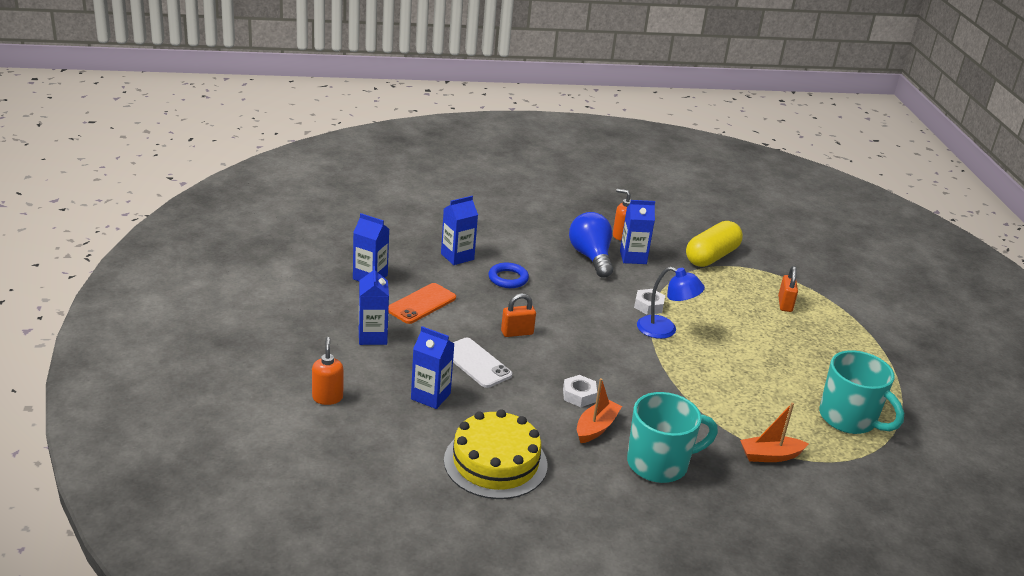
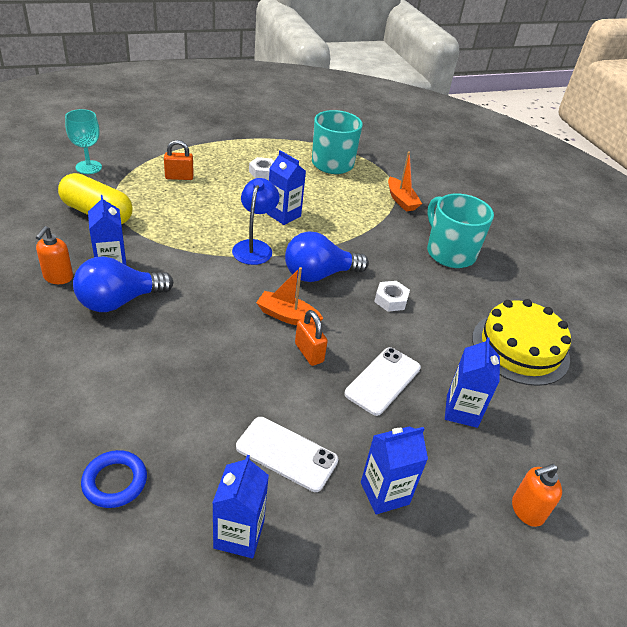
camera: 105 degrees left, 10 degrees up
orange phone [388,283,456,324] -> white phone [236,417,339,492]
blue carton [441,196,478,265] -> blue carton moved to [267,150,306,225]
blue ring [488,262,529,288] -> blue ring moved to [81,450,147,508]
orange boat [577,378,622,443] -> orange boat moved to [256,267,323,325]
white nut [634,289,665,315] -> white nut moved to [249,157,274,180]
none -> turquoise goblet [65,109,102,174]
none -> blue light bulb [285,231,369,282]

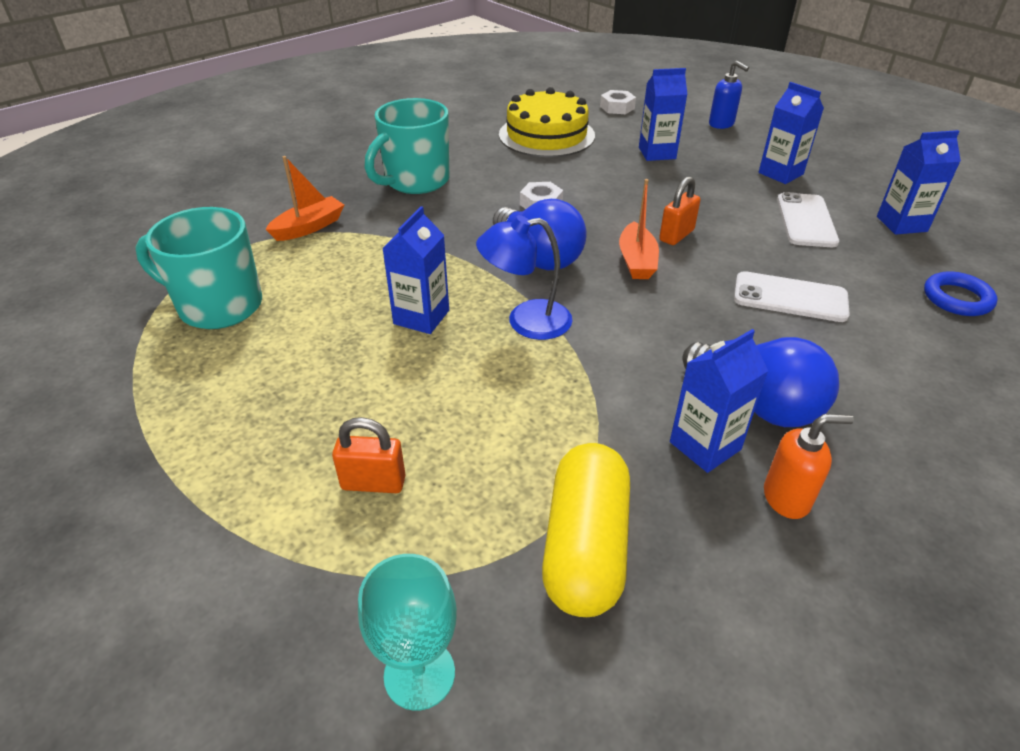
camera: 105 degrees left, 0 degrees up
orange padlock [164,140,194,180] -> orange padlock turned 60 degrees counterclockwise [332,417,406,493]
white nut [249,157,274,180] -> white nut moved to [600,90,636,114]
white phone [344,347,421,416] -> white phone moved to [734,271,850,322]
orange soap dispenser [512,464,562,527] -> blue soap dispenser [709,61,749,129]

